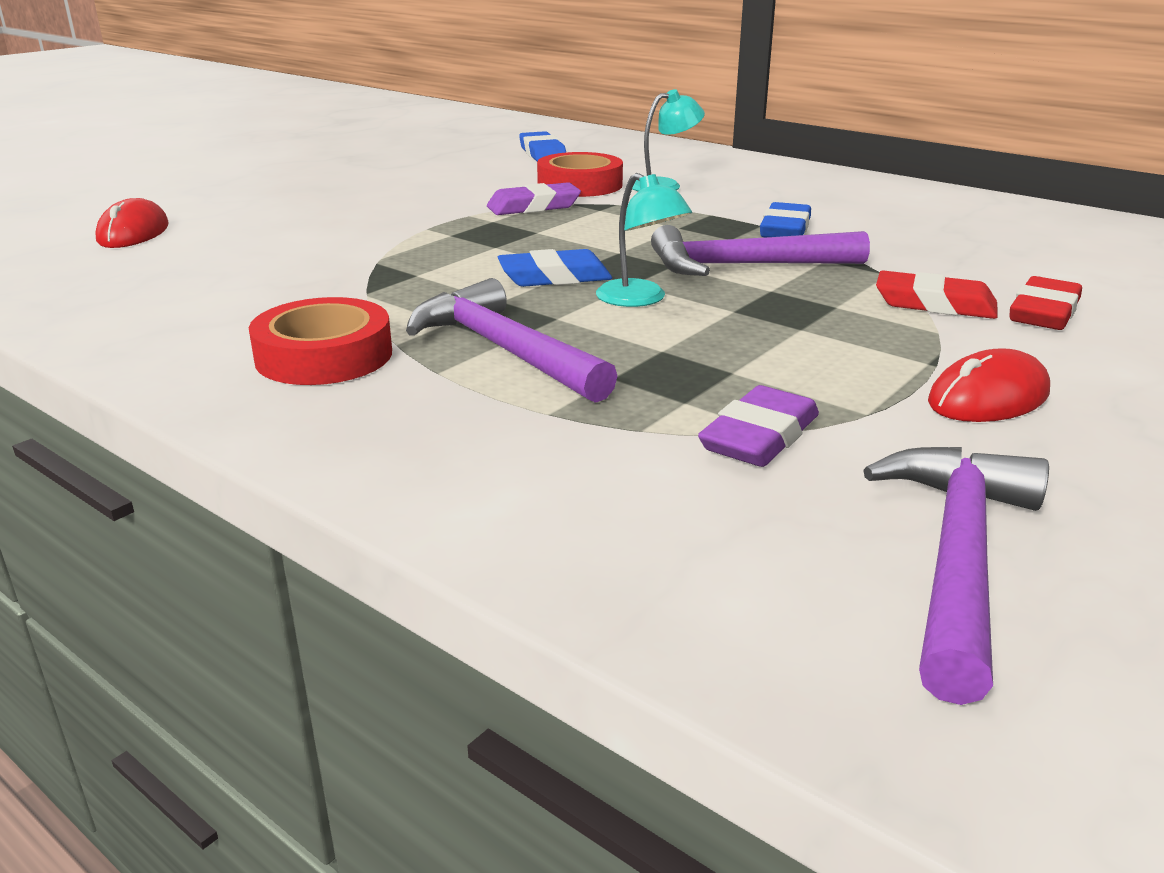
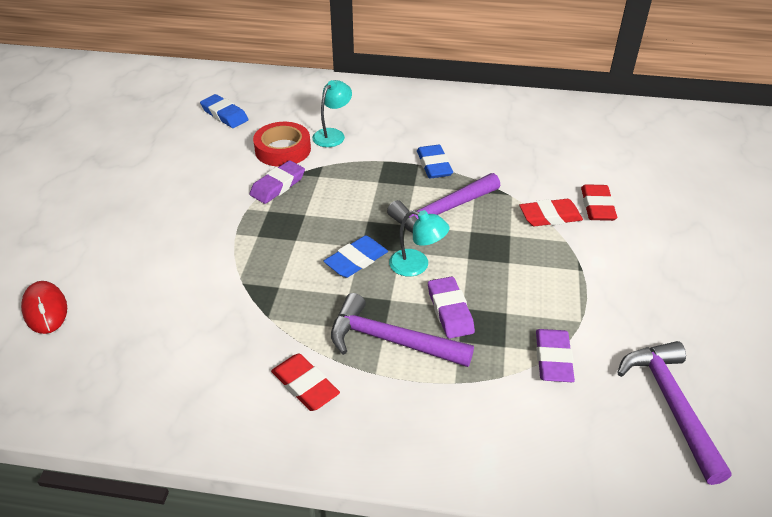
camera: 30 degrees left, 15 degrees up
red tape [249,297,392,385] -> red eraser [271,353,340,411]
red mouse [928,348,1050,422] -> none
none -> purple eraser [428,276,475,339]

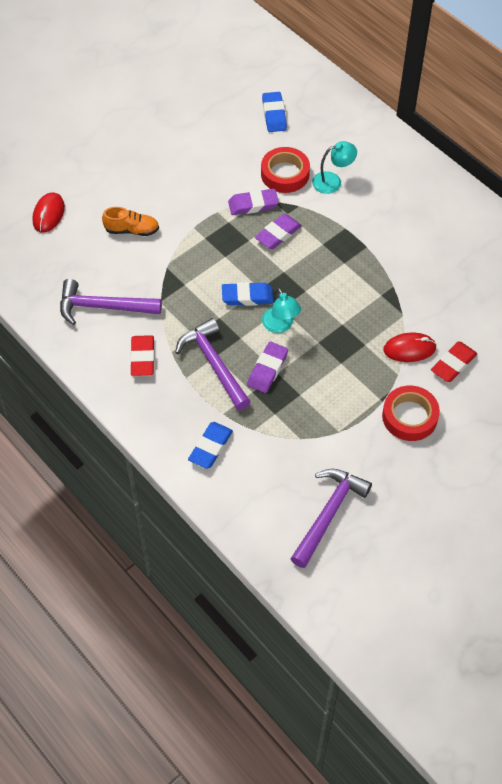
camera: 40 degrees right, 15 degrees up
purple hammer [387,173,501,233] -> purple hammer moved to [60,279,162,325]
blue eraser [417,145,453,179] -> blue eraser moved to [188,422,233,469]
red eraser [519,199,583,226] -> red mouse [383,333,437,362]
purple eraser [536,329,575,382] -> purple eraser moved to [255,214,302,249]
none -> orange shoe [102,207,159,236]
none -> red tape [382,385,440,441]

